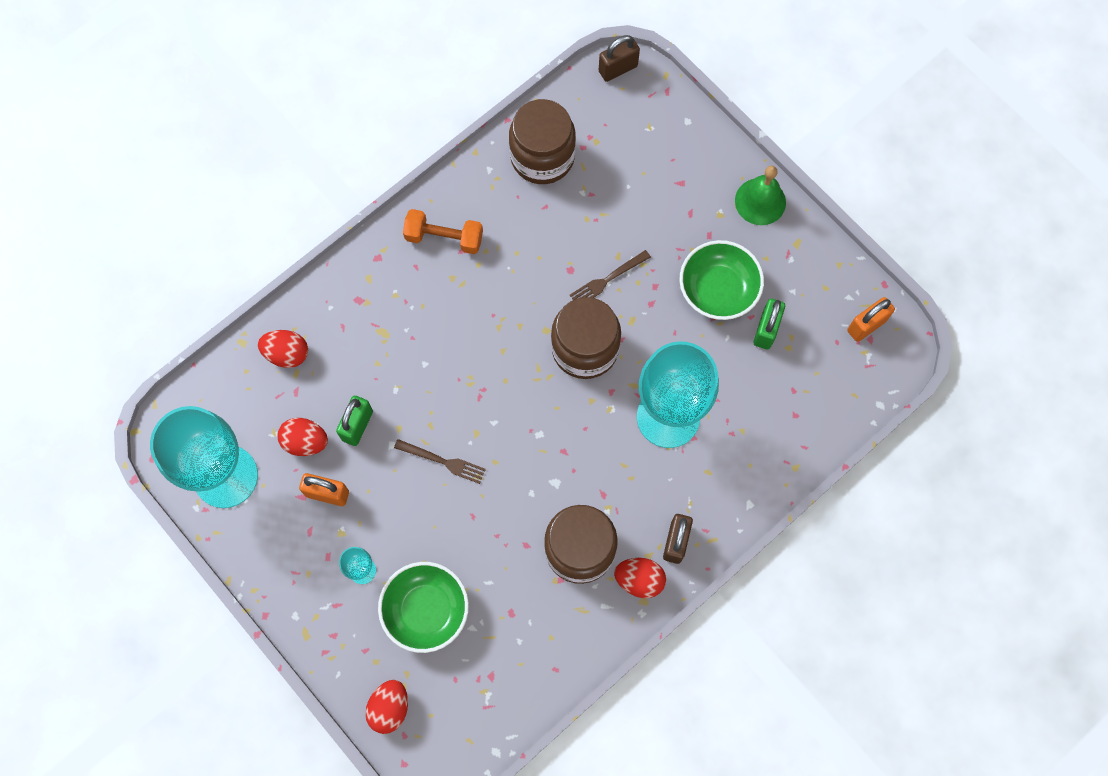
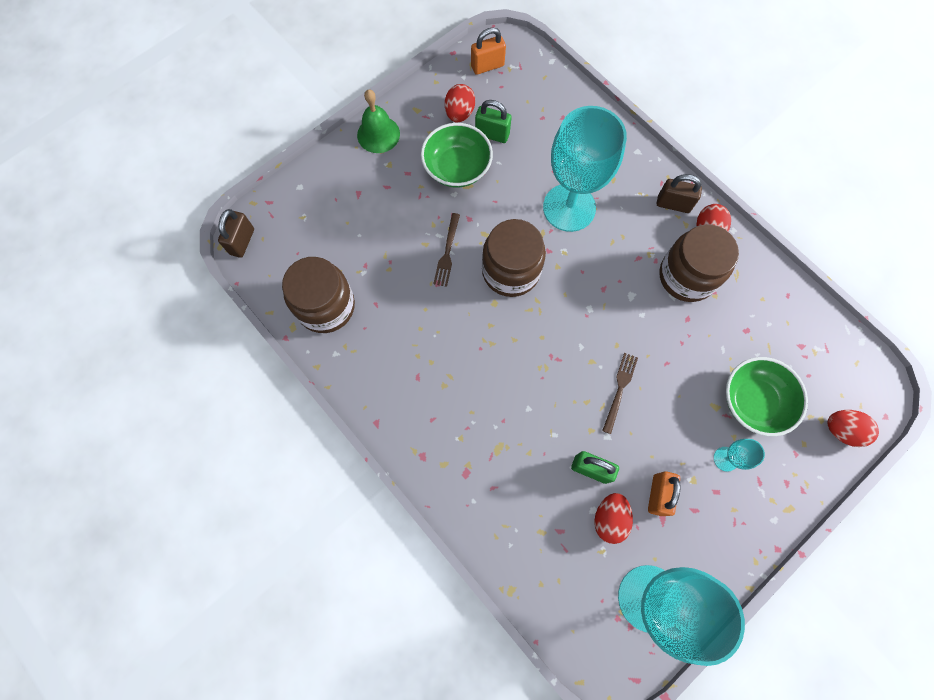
camera: 90 degrees left, 0 degrees up
red egg [258,330,308,368] -> red egg moved to [445,84,475,123]
orange dumbbell [403,209,483,254] -> none
brown fork [570,250,651,300] -> brown fork turned 45 degrees clockwise [433,213,460,287]
brown padlock [599,35,640,82] -> brown padlock turned 45 degrees clockwise [218,209,254,258]
orange padlock [847,297,895,342] -> orange padlock turned 75 degrees counterclockwise [471,27,506,75]

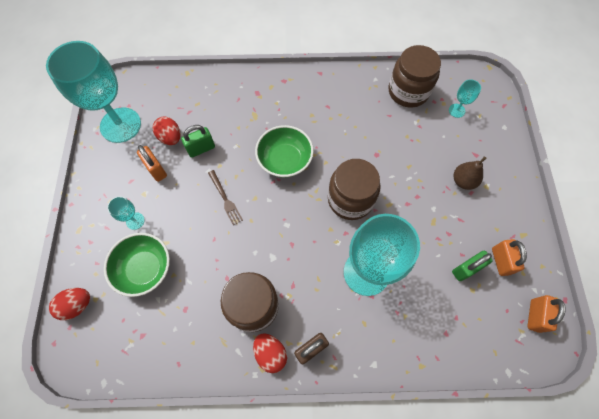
camera: 130 degrees right, 5 degrees down
brown padlock [218,209,254,258] -> none
green bell [357,90,400,153] -> none
green bowl [421,123,493,188] -> green bowl moved to [255,125,314,177]
brown fork [433,213,460,287] -> none
red egg [445,84,475,123] -> orange padlock [492,239,527,276]
none -> turquoise goblet [449,79,481,118]
none -> brown pear [454,157,487,190]

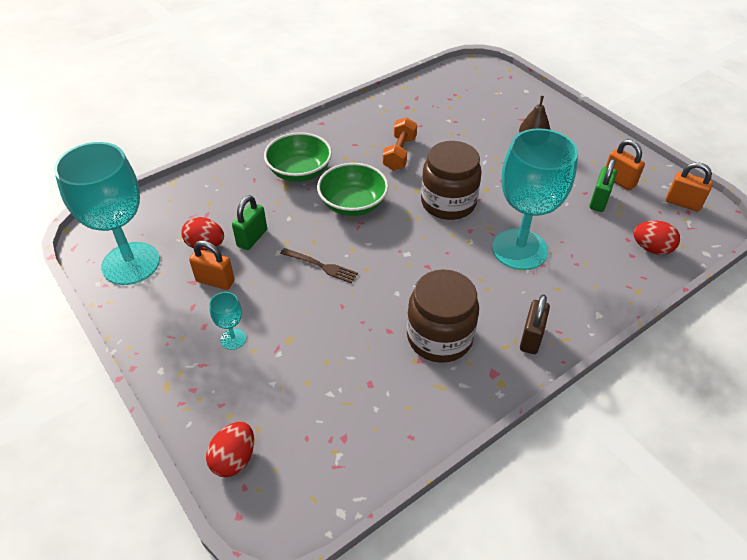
camera: 35 degrees left, 20 degrees down
green bowl [104,233,170,297] -> green bowl moved to [264,132,332,182]
red egg [253,333,287,373] -> red egg moved to [633,220,680,255]
brown jar [389,45,441,108] -> none
turquoise goblet [449,79,481,118] -> none
orange padlock [527,295,566,333] -> orange padlock turned 45 degrees counterclockwise [666,162,713,211]
none -> orange dumbbell [383,117,417,171]

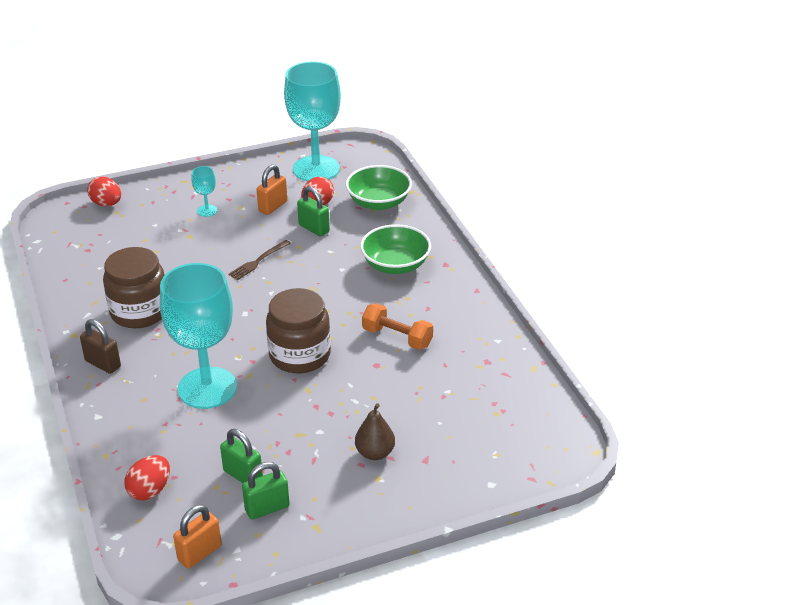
camera: 105 degrees right, 10 degrees down
green bowl [317,163,389,216] -> green bowl moved to [346,165,412,210]
orange padlock [606,139,645,190] -> green padlock [242,462,290,520]

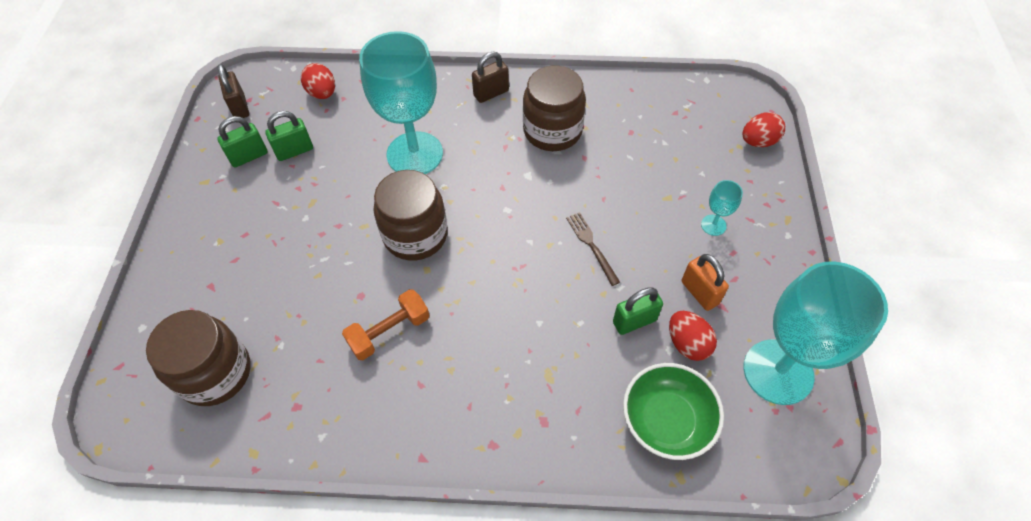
camera: 115 degrees right, 20 degrees up
orange padlock [173,505,222,568] -> brown padlock [217,64,249,118]
green padlock [242,462,290,520] -> green padlock turned 60 degrees clockwise [217,116,267,167]
brown pear [355,403,395,460] -> none
green bowl [360,224,431,274] -> none
none -> brown jar [146,310,251,406]

